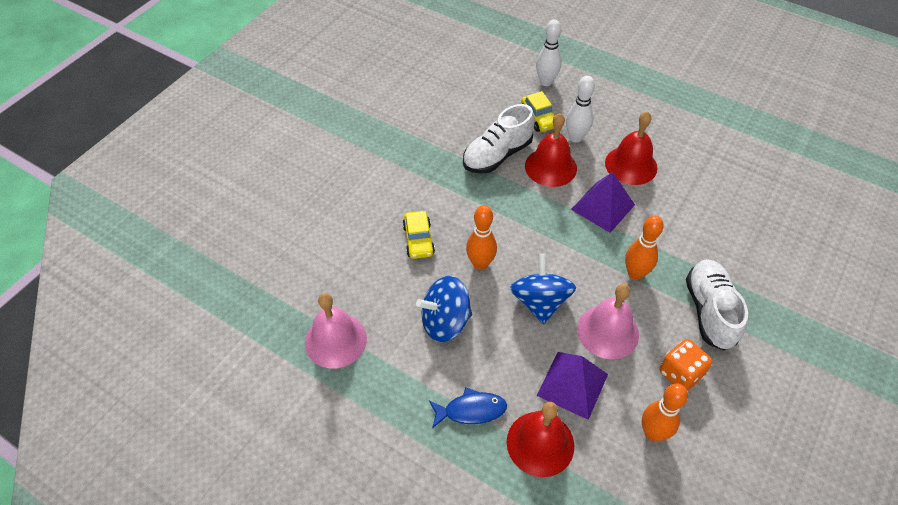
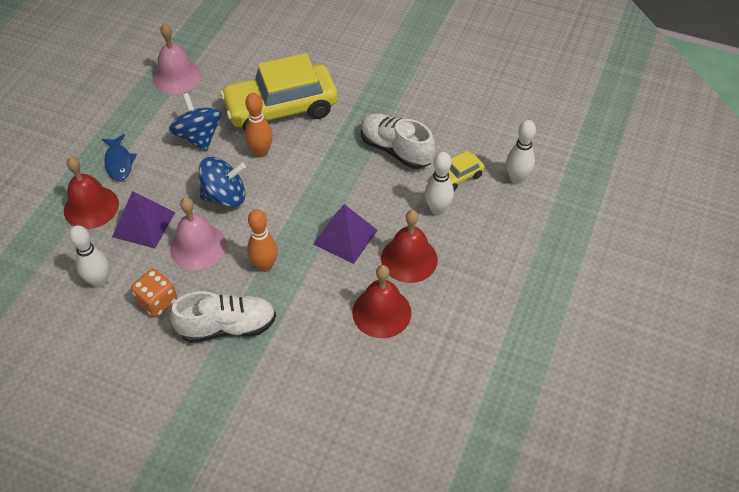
camera: 80 degrees right, 0 degrees up
yellow car [403,211,435,259] -> yellow car [220,53,338,131], size x2.27
red bell [525,113,577,187] -> red bell moved to [352,265,411,338]
orange bowling pin [642,384,688,441] -> white bowling pin [69,225,109,288]

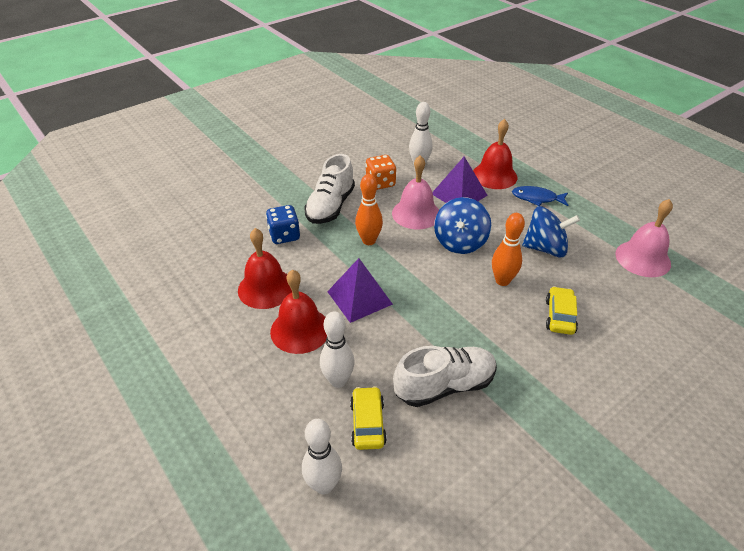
camera: 120 degrees right, 10 degrees down
yellow car [220,53,338,131] -> yellow car [546,286,578,335], size x0.44
none -> blue dice [266,205,300,244]

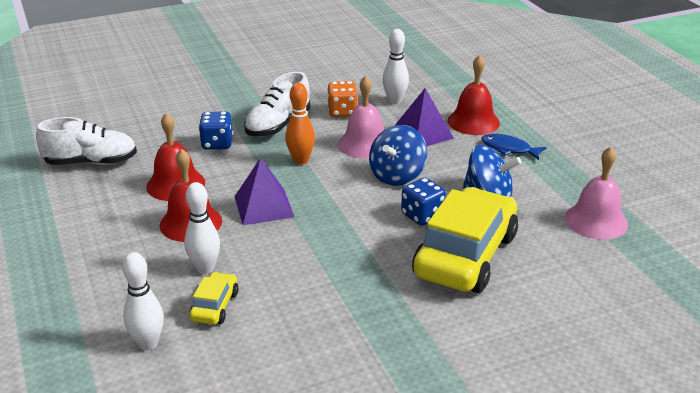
camera: 15 degrees right, 10 degrees down
white shoe [393,346,497,407] -> white shoe moved to [36,117,137,165]
orange bowling pin [492,213,525,286] -> blue dice [401,178,446,226]
yellow car [546,286,578,335] -> yellow car [412,187,518,293], size x2.27

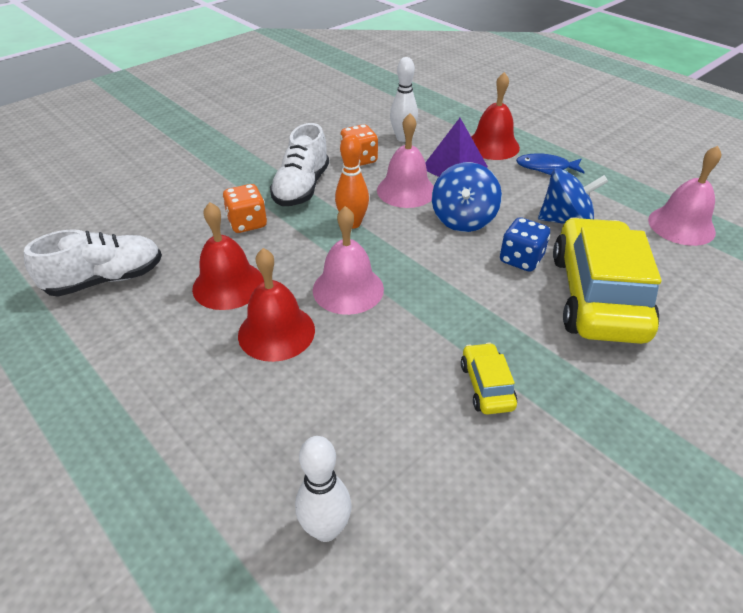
camera: 20 degrees left, 10 degrees up
white bowling pin [184,182,220,274] -> none
yellow car [189,272,239,325] -> yellow car moved to [461,342,517,415]
blue dice [199,111,233,150] -> orange dice [222,184,267,233]
purple pyramid [234,158,294,225] -> pink bell [313,206,384,315]

